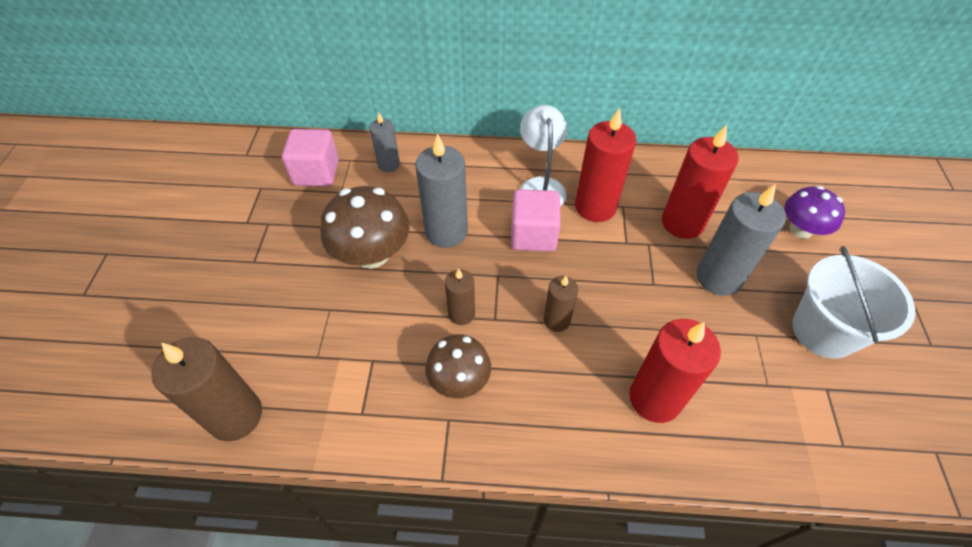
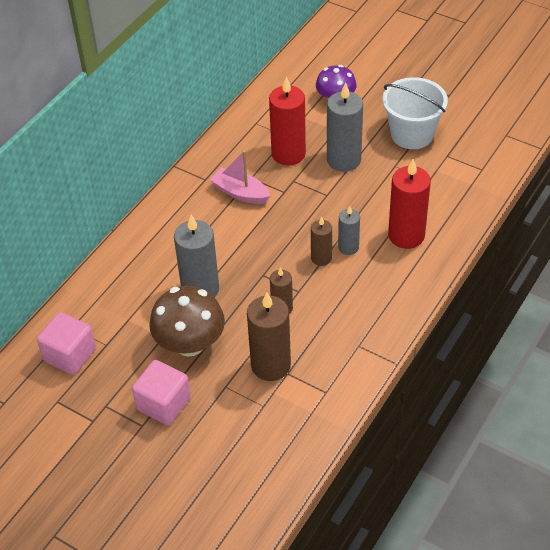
camera: 60 degrees left, 5 degrees down
brown candle [151,337,262,442] -> brown candle moved to [247,292,291,381]
grey candle [370,113,400,172] -> grey candle moved to [338,206,360,255]
brown mushroom [425,334,491,399] -> none
pink cube [511,189,561,251] -> pink cube moved to [132,360,191,425]
white lamp [520,105,567,206] -> none
red candle [575,107,636,222] -> pink boat [210,150,270,204]

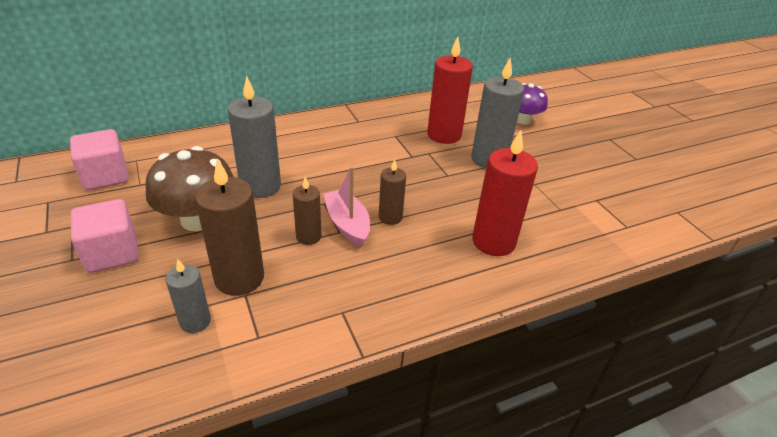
camera: 30 degrees right, 10 degrees down
pink boat [210,150,270,204] -> pink boat moved to [324,166,370,247]
grey candle [338,206,360,255] -> grey candle moved to [166,259,211,333]
white bucket [383,77,448,149] -> none

